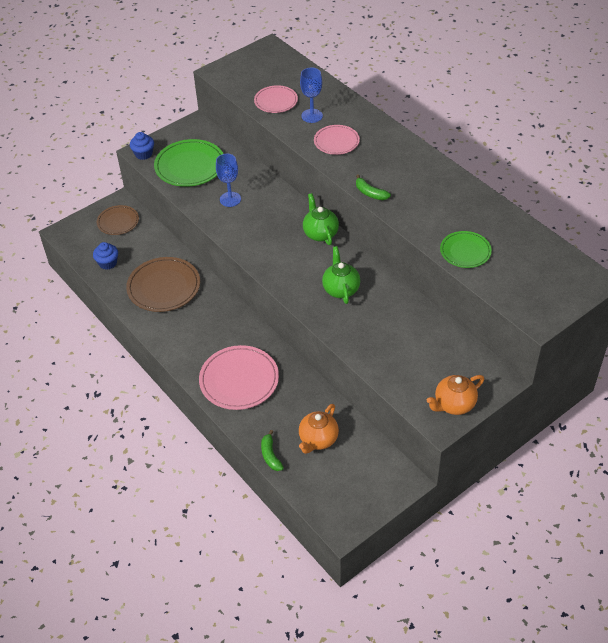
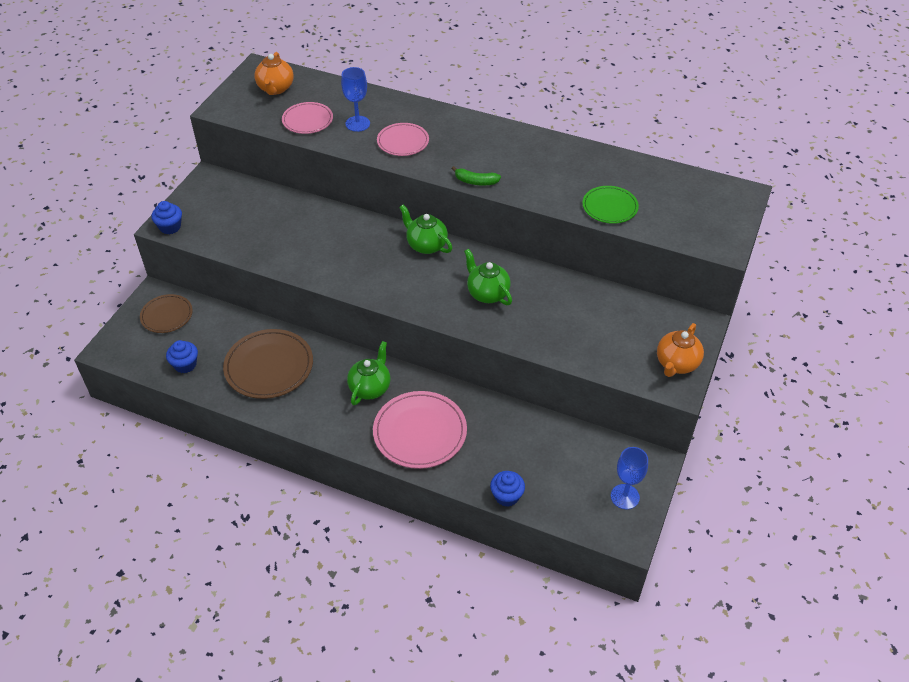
camera: 30 degrees left, 0 degrees up
green plate [154,139,223,187] -> none
blue goblet [216,154,241,207] -> blue goblet moved to [611,447,648,509]
green banana [261,430,284,471] -> blue cupcake [490,471,525,507]
orange teapot [299,404,339,454] -> orange teapot moved to [255,52,294,95]
none -> green teapot [347,341,391,405]

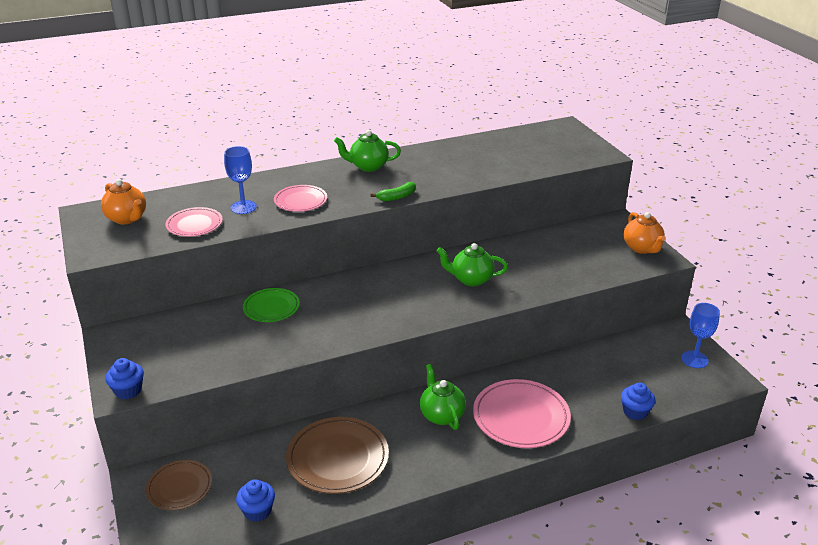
camera: 45 degrees left, 15 degrees down
green teapot [399,204,452,254] -> green teapot moved to [334,130,401,172]
green plate [582,186,639,224] -> green plate moved to [243,288,300,322]

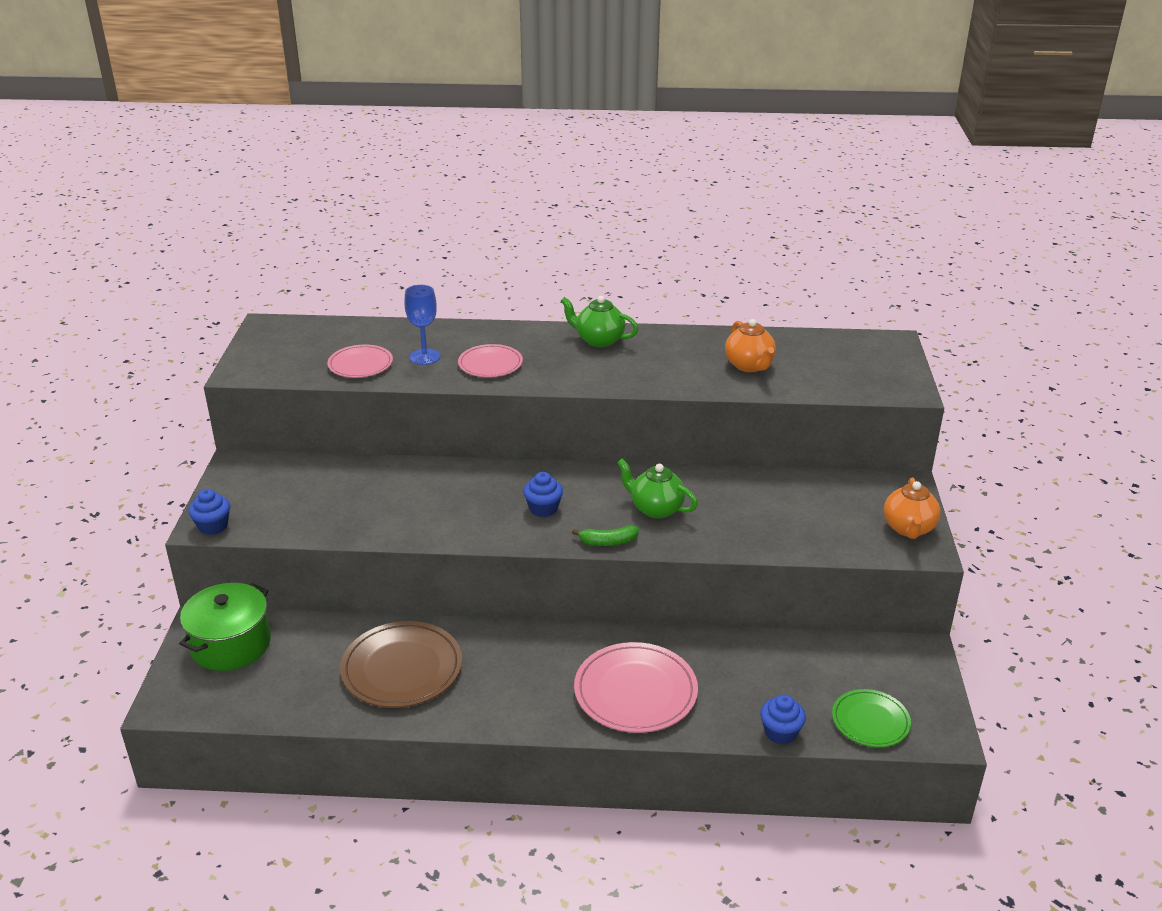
camera: 25 degrees right, 0 degrees up
orange teapot [101,179,146,224] -> orange teapot moved to [725,319,776,372]
brown plate [146,460,212,510] -> green pot [179,583,271,671]
blue cupcake [236,479,275,522] -> blue cupcake moved to [523,472,563,517]
green plate [243,288,300,322] -> green plate moved to [832,689,911,747]
green banana [370,182,416,201] -> green banana moved to [572,525,639,546]
green teapot [420,364,466,430] -> none
blue goblet [681,303,720,368] -> none

